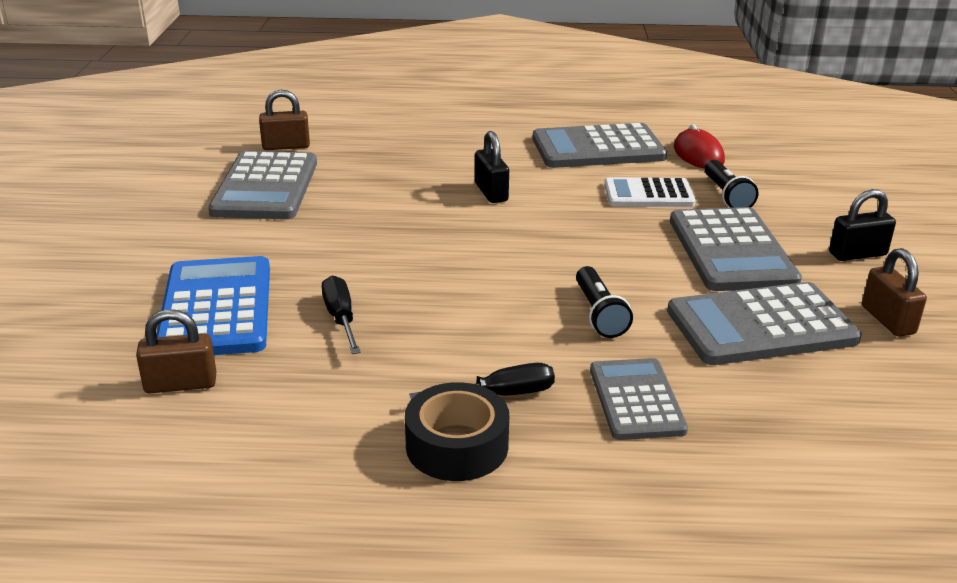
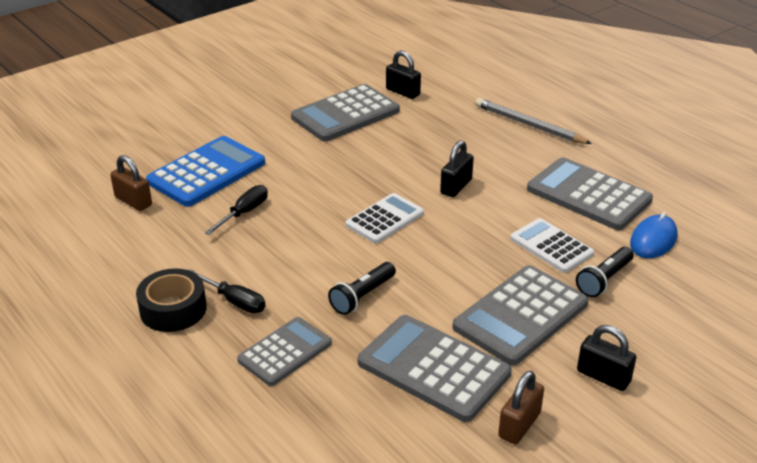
camera: 50 degrees right, 5 degrees up
brown padlock [259,90,310,150] -> black padlock [386,51,421,99]
red mouse [674,124,725,169] -> blue mouse [630,212,678,258]
none -> white calculator [346,193,424,243]
none -> grey pencil [475,98,592,144]

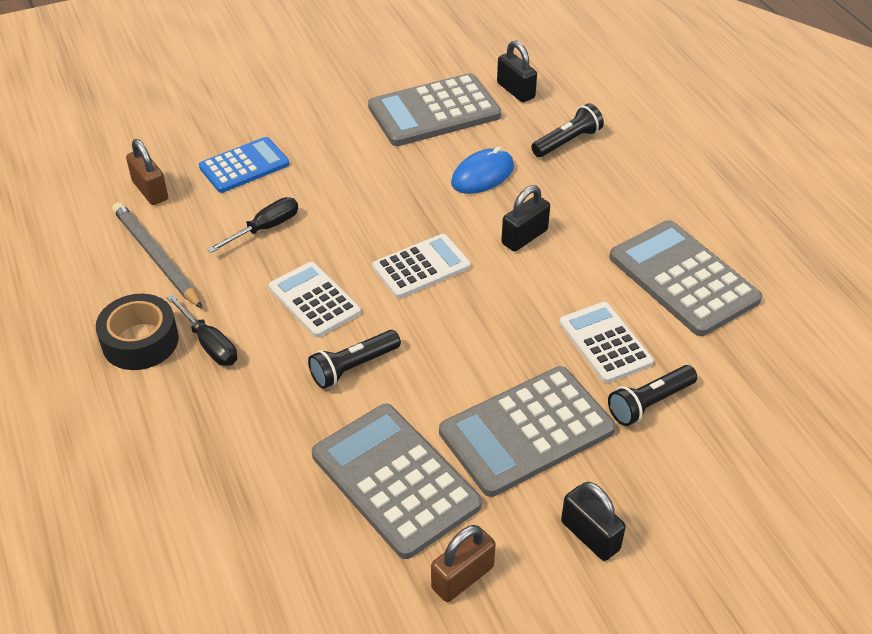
camera: 15 degrees right, 10 degrees up
blue calculator [146,136,265,207] -> blue calculator [199,137,289,193], size x0.64
grey calculator [237,317,332,386] -> none
grey pencil [475,98,592,144] -> grey pencil moved to [112,202,203,309]
blue mouse [630,212,678,258] -> blue mouse moved to [451,147,514,194]
none -> white calculator [269,262,361,337]
none -> black flashlight [531,103,604,157]

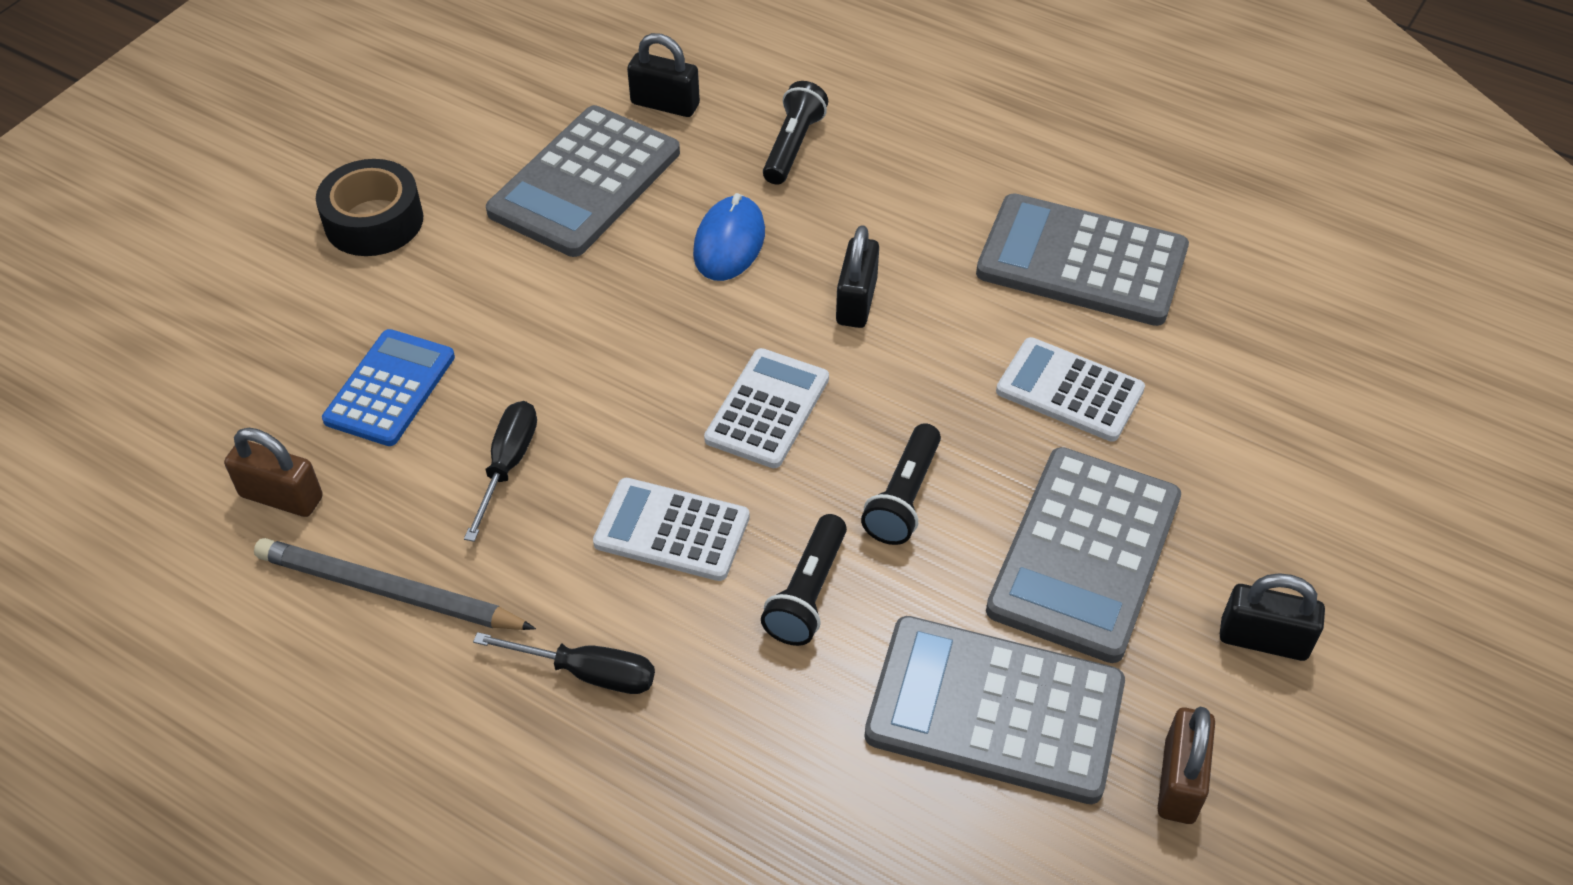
camera: 35 degrees left, 5 degrees up
black tape [96,294,179,370] -> black tape moved to [316,159,423,256]
black flashlight [608,365,697,426] -> black flashlight moved to [861,423,941,545]

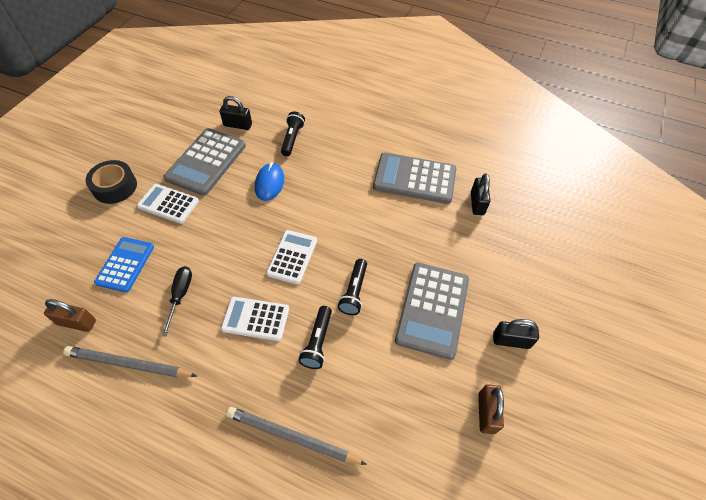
camera: 10 degrees left, 5 degrees up
black screwdriver [473,632,655,694] -> none
black padlock [836,225,879,328] -> black padlock moved to [471,173,490,215]
grey calculator [865,616,1125,804] -> none
white calculator [996,337,1145,442] -> white calculator moved to [137,184,199,224]
none -> grey pencil [226,407,367,465]

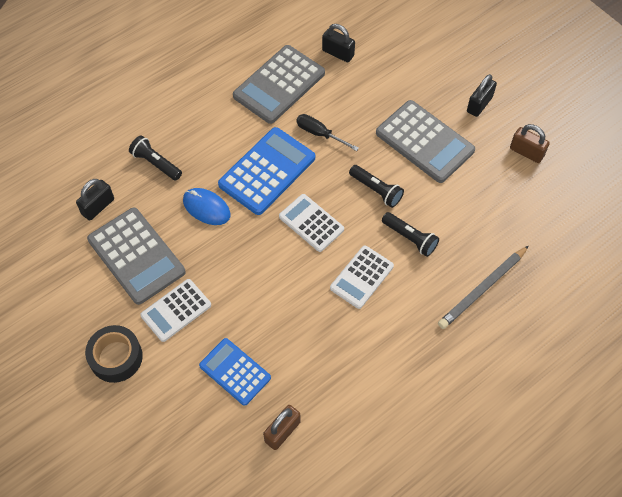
camera: 60 degrees left, 5 degrees up
grey pencil [63,346,197,378] -> none
black screwdriver [162,266,192,337] -> black screwdriver moved to [296,114,359,151]
none -> blue calculator [218,127,315,215]

